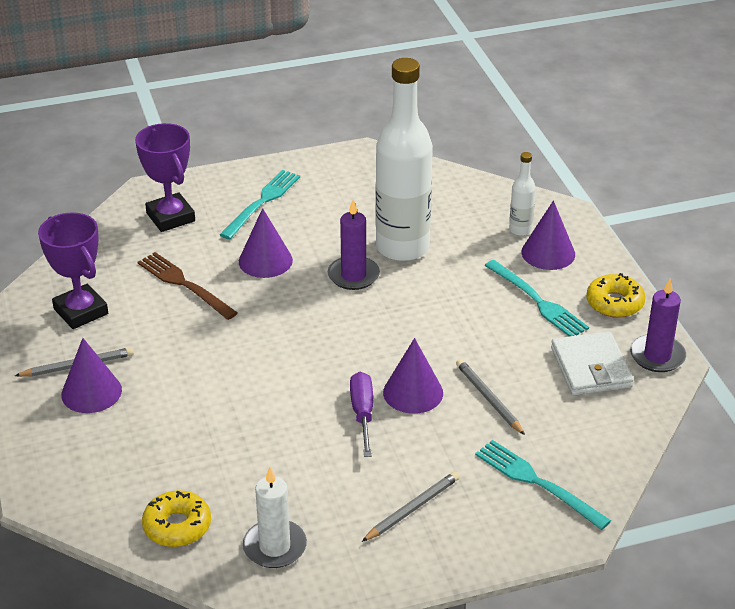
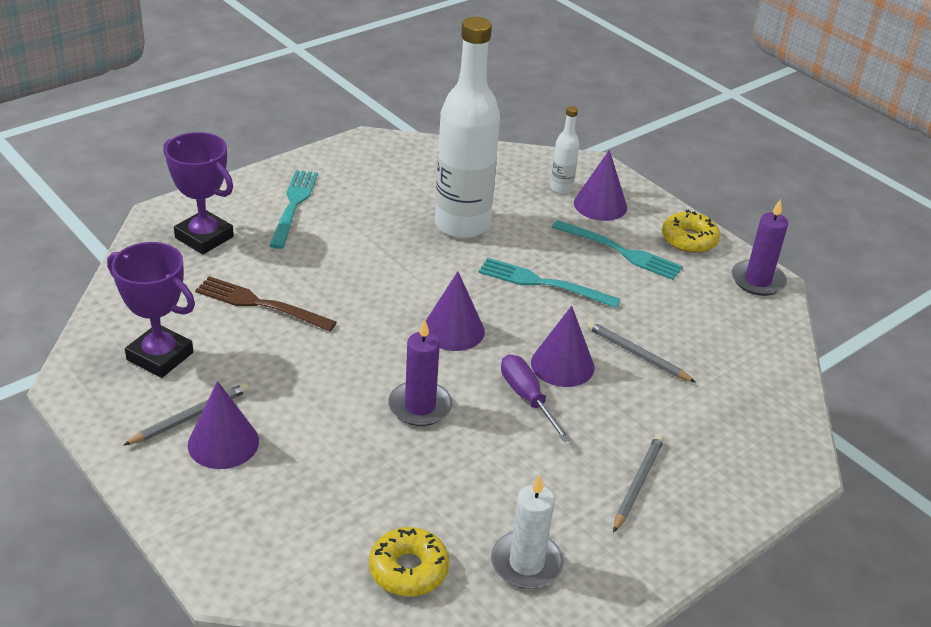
camera: 25 degrees left, 0 degrees up
purple cone [239,208,293,278] -> purple cone moved to [426,271,485,351]
purple candle [328,200,380,290] -> purple candle moved to [389,319,452,426]
turquoise fork [475,440,611,530] -> turquoise fork moved to [478,258,620,308]
white wallet [551,331,634,395] -> none

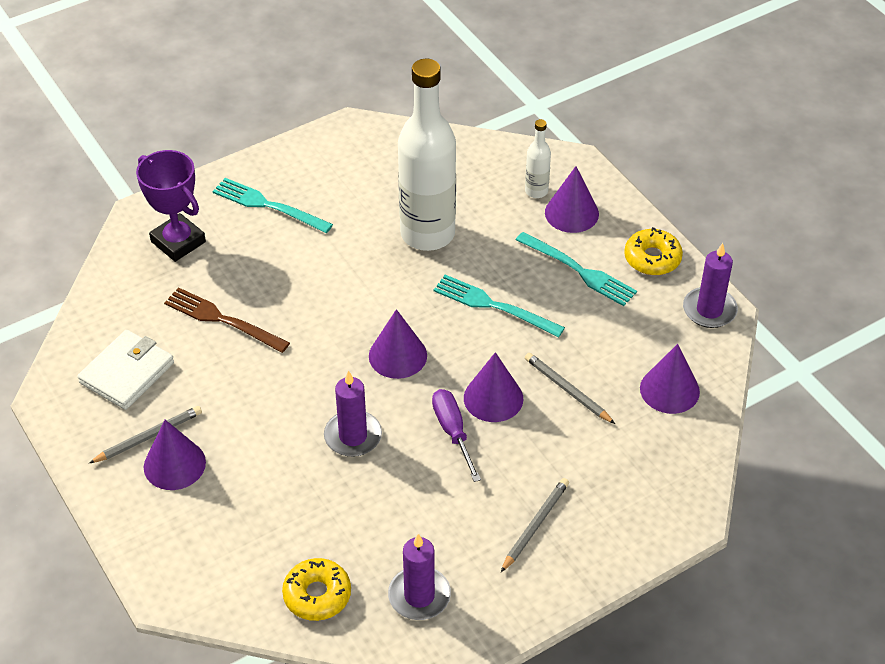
camera: 10 degrees right, 10 degrees up
purple trophy [107,242,195,378] -> white wallet [77,330,174,410]
turquoise fork [269,170,318,249] -> turquoise fork turned 75 degrees counterclockwise [213,178,333,233]
white candle [491,474,564,589] -> purple candle [388,534,451,620]
none -> purple cone [640,344,700,414]

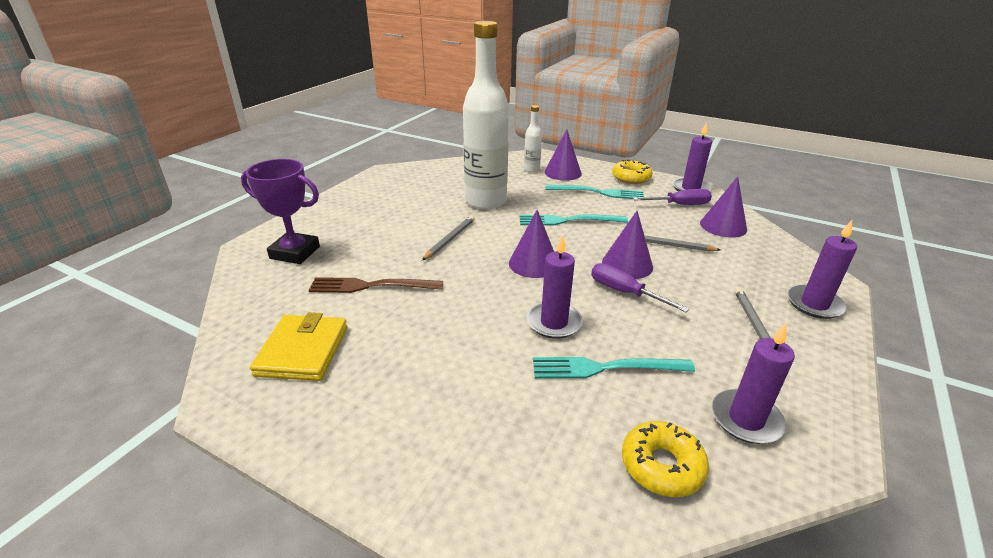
camera: 30 degrees left, 15 degrees down
white wallet [77,330,174,410] -> yellow wallet [250,312,347,381]
grey pencil [89,406,202,463] -> grey pencil moved to [422,215,475,260]
purple cone [144,420,206,490] -> none
turquoise fork [213,178,333,233] -> turquoise fork moved to [533,357,695,379]
none -> purple screwdriver [633,189,712,205]
none -> purple candle [787,220,857,319]

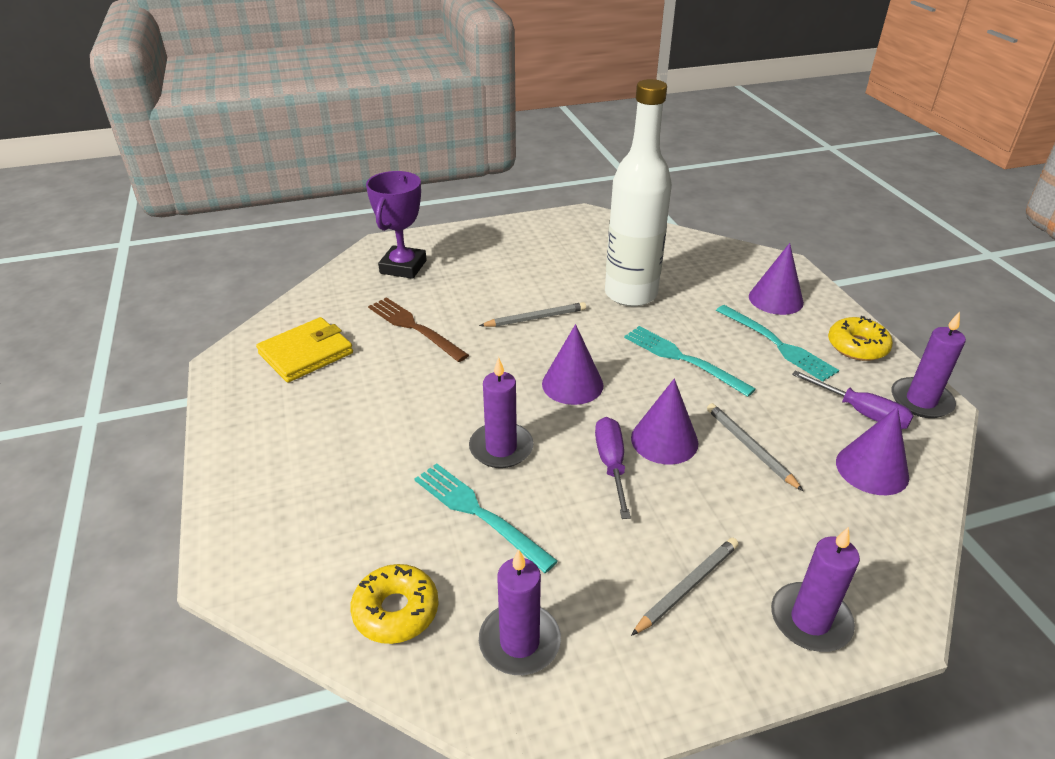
camera: 45 degrees right, 5 degrees up
purple trophy [241,159,320,264] -> purple trophy turned 45 degrees clockwise [366,171,427,279]
white bottle [524,105,542,173] -> none

